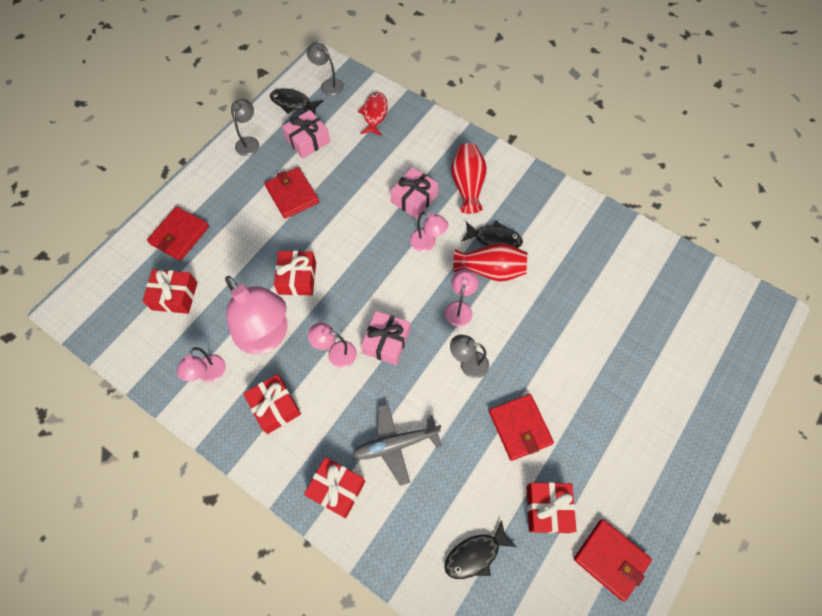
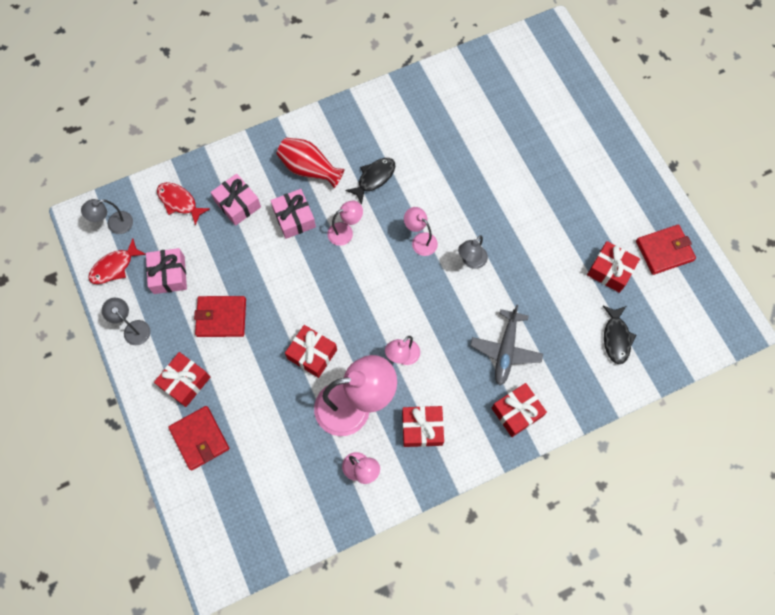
camera: 60 degrees left, 5 degrees up
red gift [142,269,197,314] -> red gift moved to [154,352,210,407]
black fish [270,88,323,114] -> red fish [88,239,146,284]
pink gift [361,311,410,365] -> pink gift moved to [211,174,261,226]
red vase [453,243,527,281] -> none
red wallet [489,394,554,461] -> none

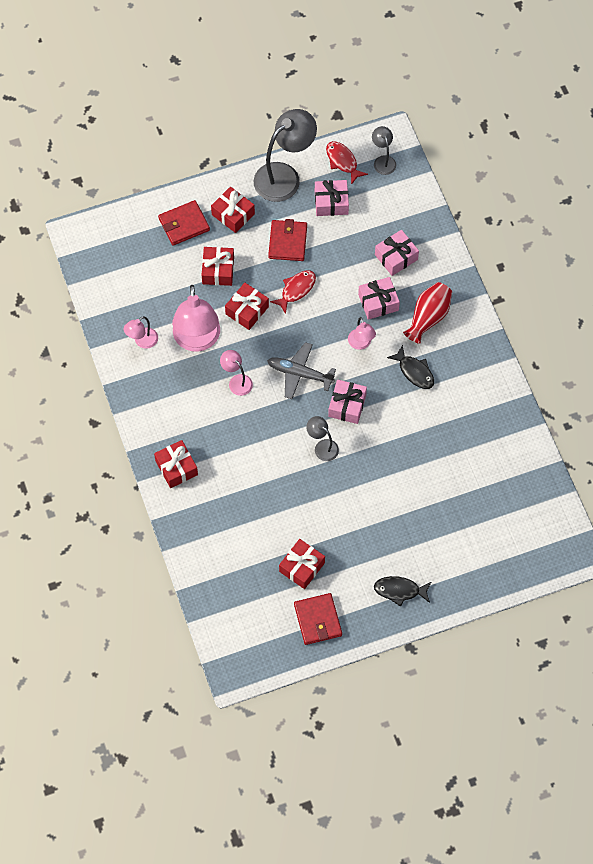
camera: 95 degrees right, 5 degrees down
grey lamp [102,298,151,345] -> grey lamp [254,109,317,202], size x2.03
red fish [157,182,210,226] -> red fish moved to [270,270,316,314]
red gift [402,406,444,447] -> red gift moved to [202,247,234,286]
pink lamp [404,207,438,256] -> pink gift [328,379,367,424]
grey plane [470,305,543,386] -> grey plane moved to [267,342,336,399]
black fish [603,306,636,364] -> black fish moved to [374,576,431,607]

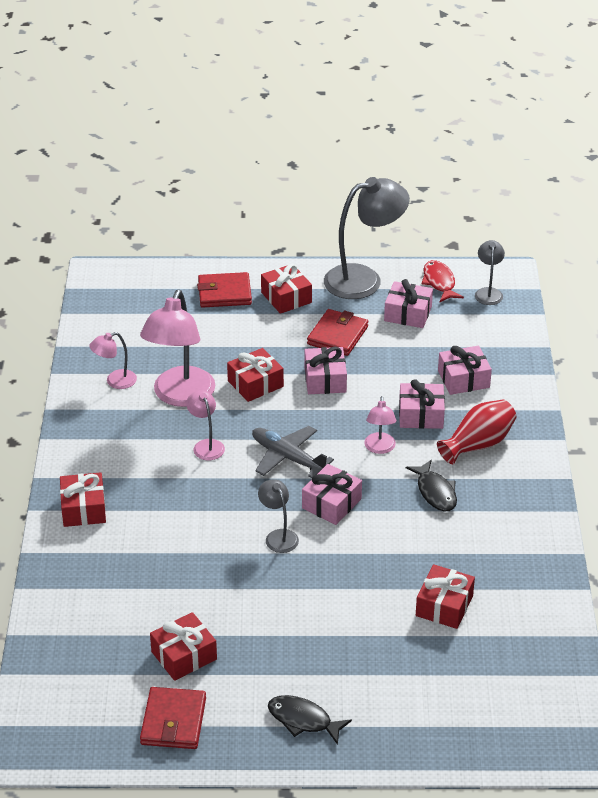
camera: 20 degrees right, 25 degrees down
red gift [202,247,234,286] -> red gift moved to [416,564,475,629]
red fish [270,270,316,314] -> pink gift [305,347,347,394]

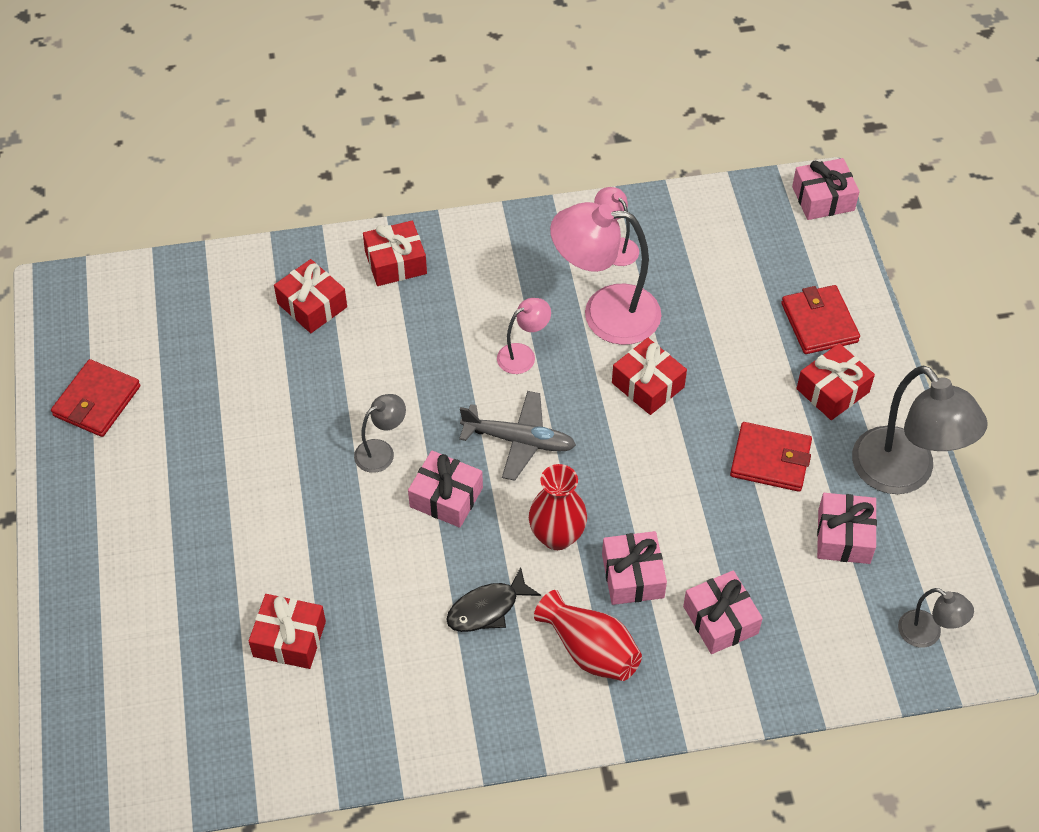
camera: 80 degrees right, 15 degrees up
red wallet [140,687,206,749] -> red wallet turned 60 degrees counterclockwise [51,359,140,437]
red gift [150,612,217,681] -> red gift moved to [274,259,347,333]
grey plane [252,426,334,478] -> grey plane turned 75 degrees clockwise [459,391,576,481]
black fish [268,695,352,745] -> none
pink gift [305,347,347,394] -> pink gift moved to [792,158,860,220]
pink lamp [364,396,396,454] -> red vase [529,464,587,550]
red fish [422,260,464,302] -> none
grey lamp [475,240,505,305] -> grey lamp turned 45 degrees clockwise [898,588,974,648]

